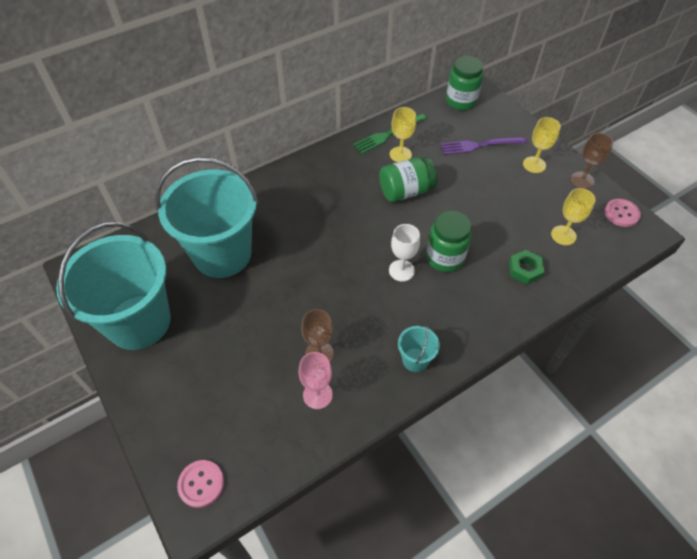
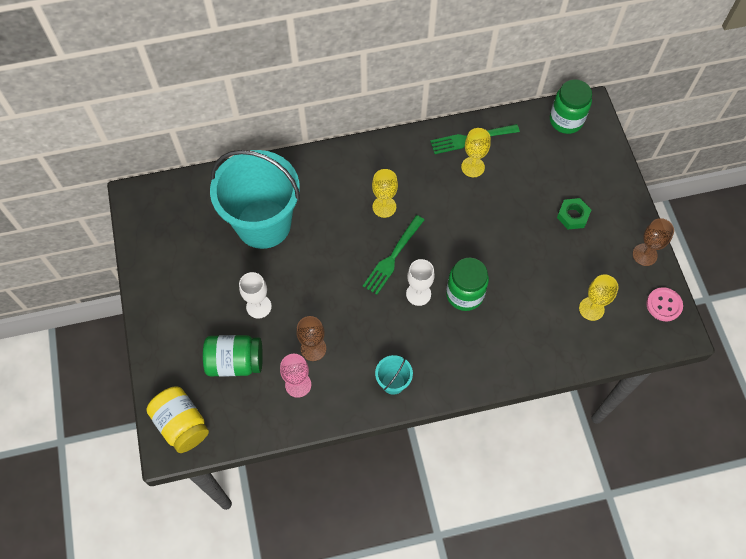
camera: 20 degrees right, 10 degrees up
turquoise bucket [56,222,170,350] -> none
pink button [177,460,224,508] -> yellow jar [146,386,209,453]
green jar [379,157,437,202] -> green jar moved to [203,335,263,377]
purple fork [440,137,527,155] -> none
green nut [509,250,544,285] -> green nut moved to [557,198,591,229]
yellow goblet [523,117,561,173] -> yellow goblet moved to [372,169,398,218]
none -> white goblet [239,272,272,319]
none -> green fork [363,215,424,295]

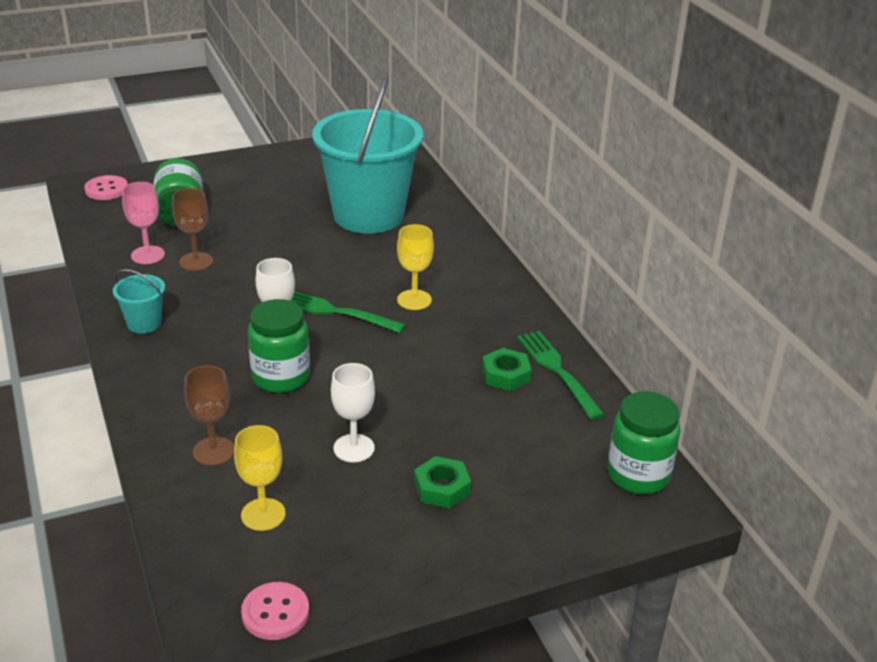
camera: 80 degrees right, 30 degrees down
yellow jar [146,386,209,453] -> pink button [84,175,128,200]
white goblet [239,272,272,319] -> white goblet moved to [331,363,375,462]
yellow goblet [461,128,491,177] -> green nut [482,348,532,391]
brown goblet [633,218,674,266] -> brown goblet moved to [184,365,234,466]

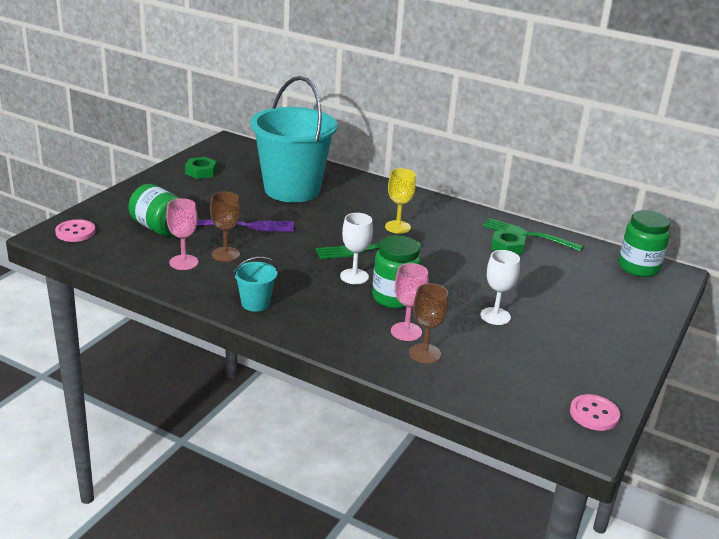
camera: 40 degrees left, 5 degrees down
yellow goblet [234,425,285,531] -> none
green nut [414,456,471,508] -> green nut moved to [185,157,217,179]
none -> purple fork [197,219,294,232]
none -> pink goblet [391,263,428,341]

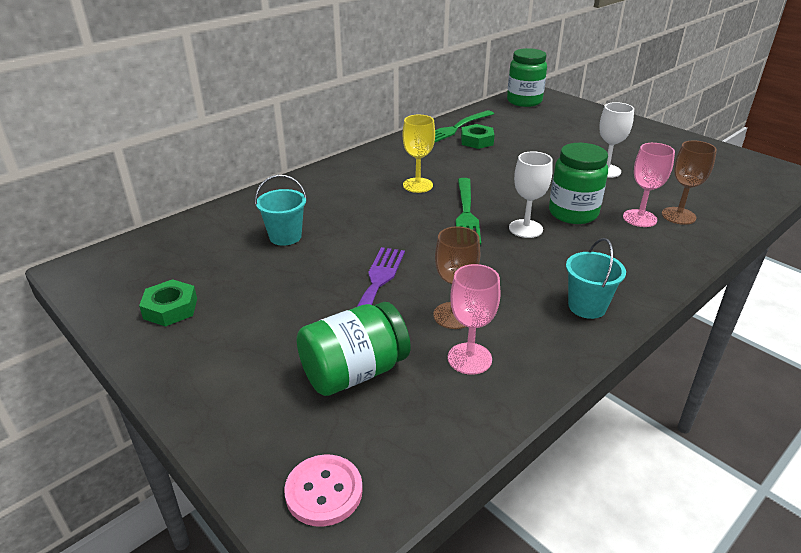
camera: 70 degrees left, 5 degrees up
turquoise bucket [250,76,338,202] -> turquoise bucket [255,175,307,246], size x0.41
pink button [570,394,620,431] -> none

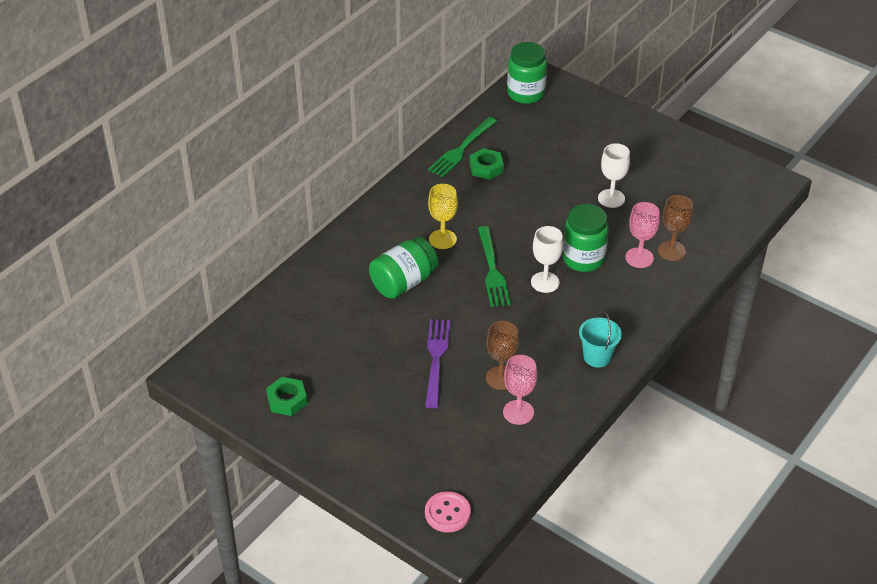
camera: 10 degrees left, 10 degrees up
turquoise bucket [255,175,307,246] -> none
green jar [297,302,411,396] -> green jar moved to [369,237,438,299]

